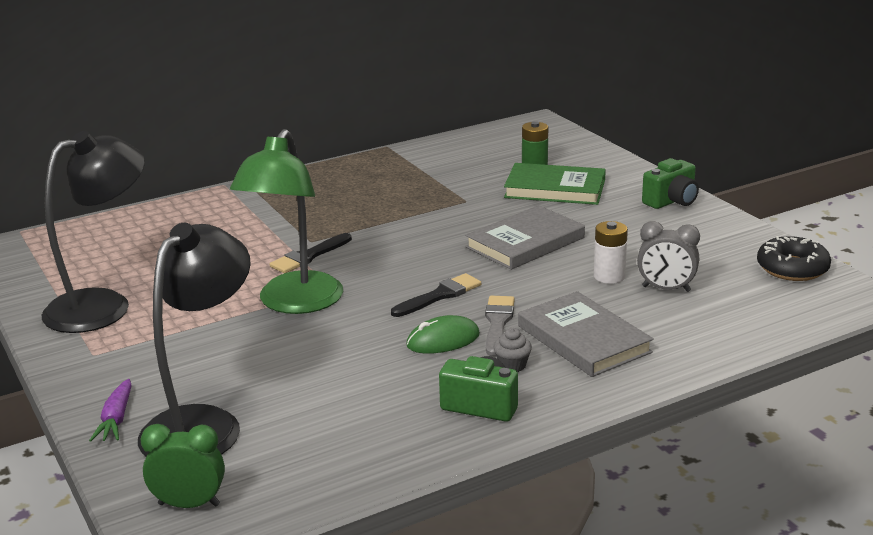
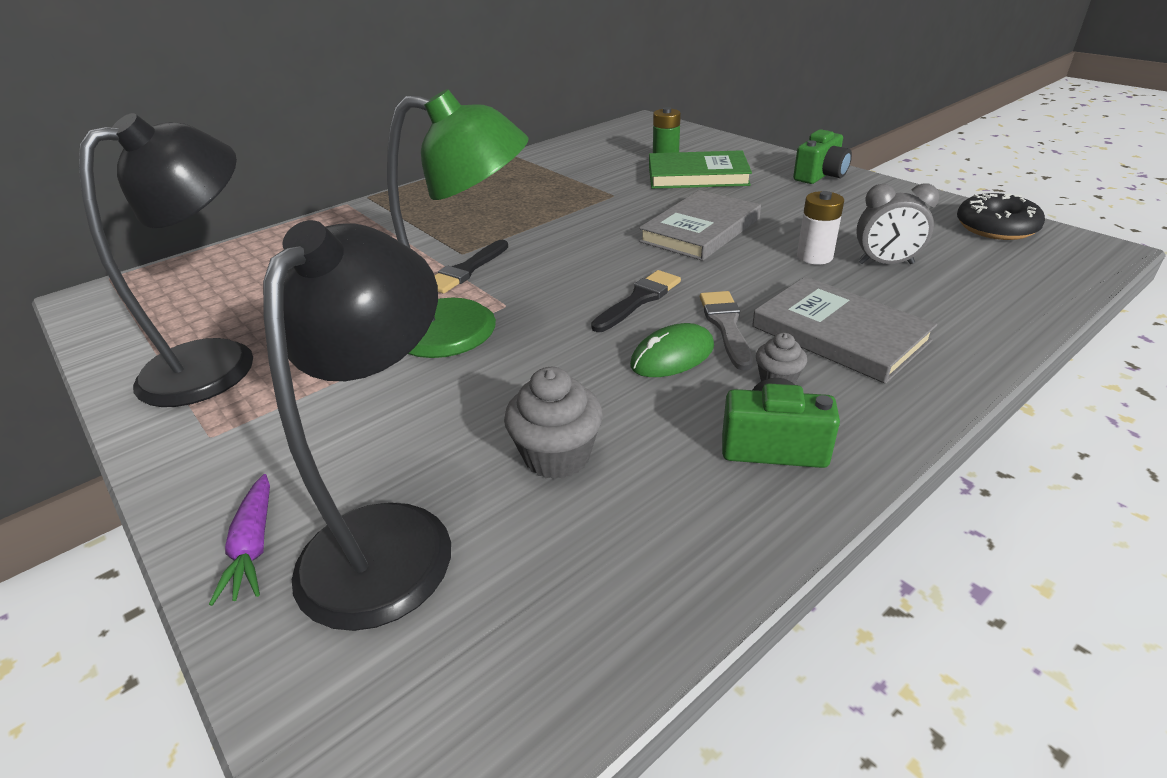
camera: 10 degrees left, 10 degrees up
green clock [141,424,225,508] -> none
green lamp [230,129,343,314] -> green lamp turned 90 degrees counterclockwise [387,89,528,358]
none -> grey cupcake [504,367,603,479]

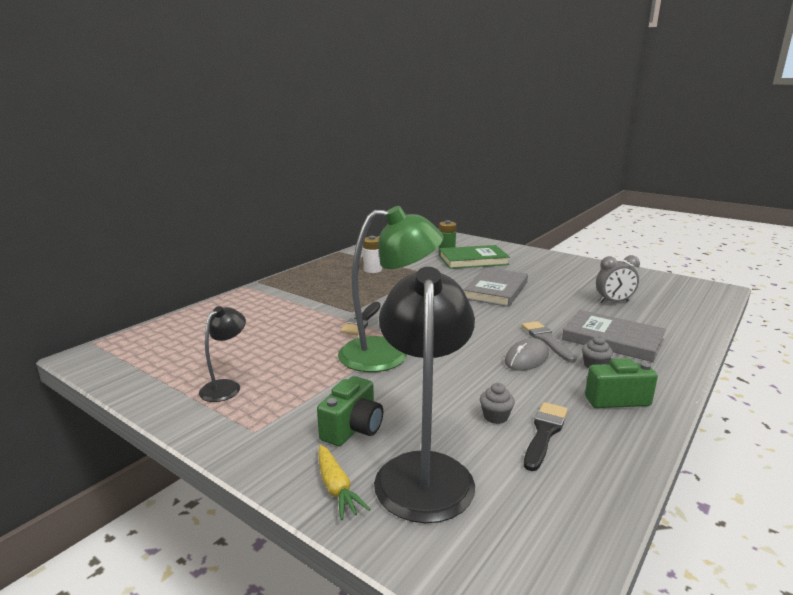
camera: 15 degrees left, 15 degrees down
black lamp [79,113,253,407] -> black lamp [199,306,246,402], size x0.51
purple carrot [209,474,270,606] -> yellow carrot [318,445,370,520]
grey cupcake [504,367,603,479] -> grey cupcake [480,383,515,424], size x0.58
black brush [591,270,681,332] -> black brush moved to [524,402,568,471]
green mouse [630,323,714,377] -> grey mouse [505,338,549,371]
green camera [793,129,852,184] -> green camera moved to [317,376,383,446]
white battery [797,191,844,265] -> white battery moved to [363,236,382,273]
black donut [957,193,1045,240] -> none

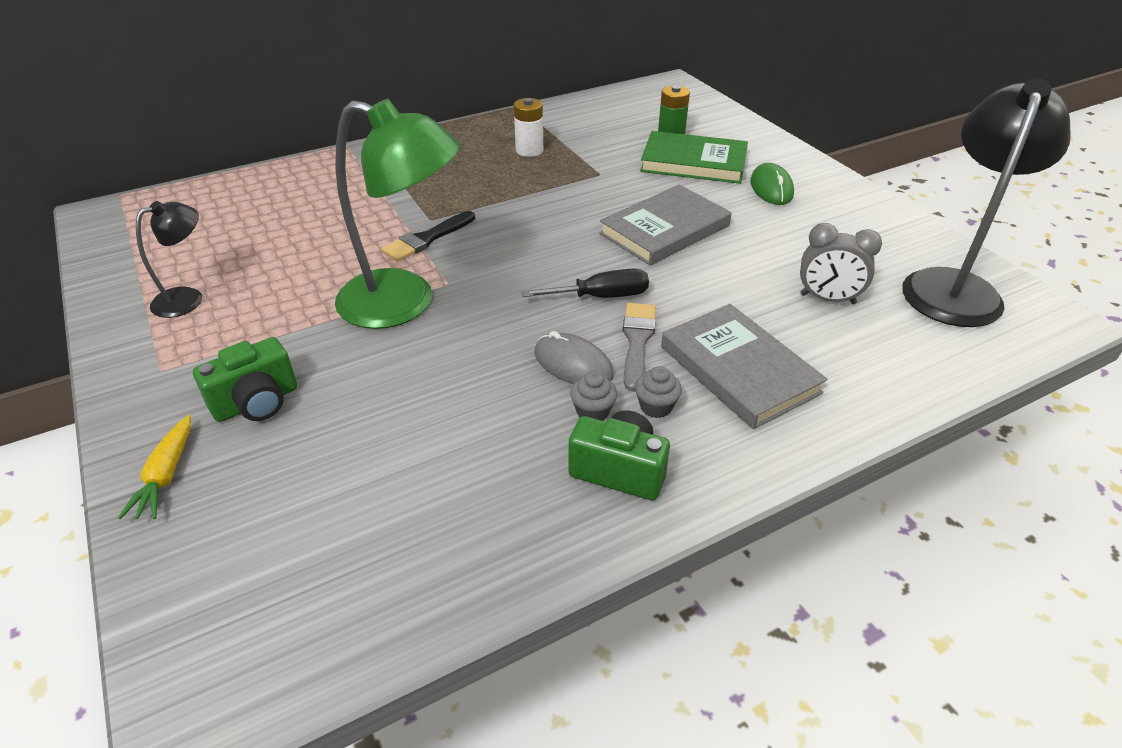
camera: 25 degrees right, 20 degrees up
black lamp [374,267,475,523] -> black lamp moved to [902,78,1071,327]
grey cupcake [480,383,515,424] -> grey cupcake moved to [570,371,617,421]
grey mouse [505,338,549,371] -> grey mouse turned 60 degrees clockwise [534,331,614,384]
black brush [524,402,568,471] -> none
none -> black screwdriver [521,269,649,298]
none -> green mouse [750,163,794,205]

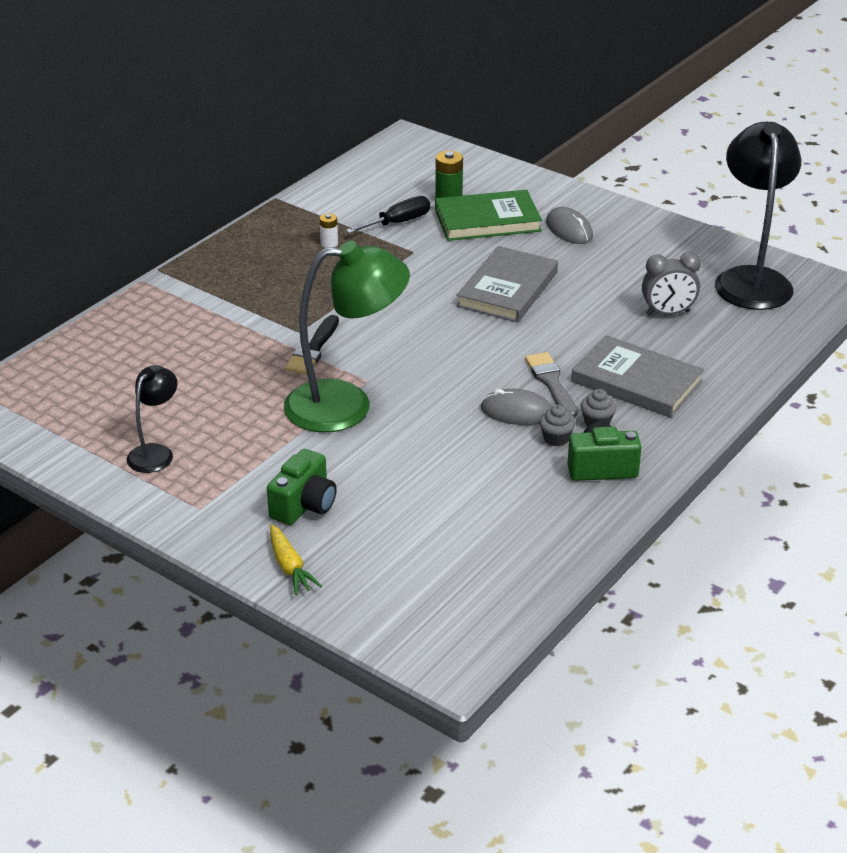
camera: 25 degrees left, 5 degrees down
white battery [514,98,543,157] -> white battery [320,213,338,248], size x0.62
black screwdriver [521,269,649,298] -> black screwdriver moved to [345,196,430,233]
green mouse [750,163,794,205] -> grey mouse [546,207,593,244]

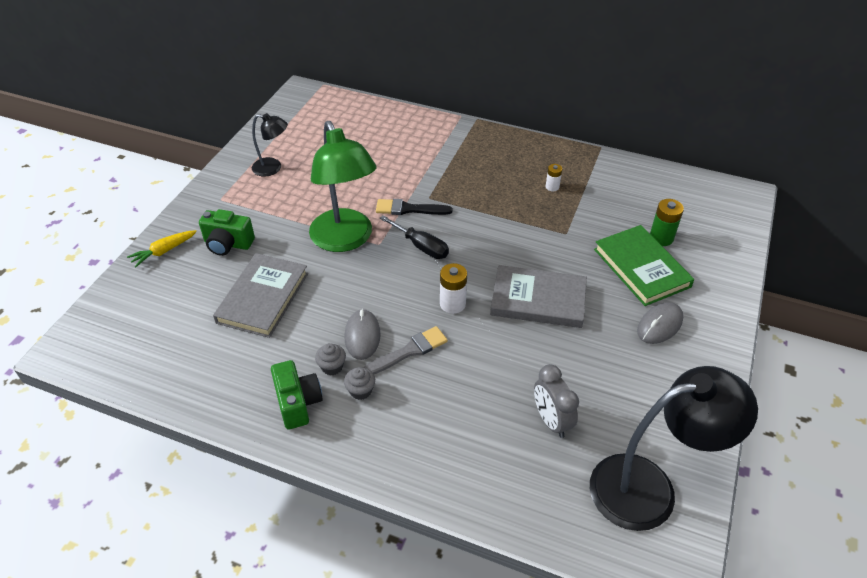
camera: 75 degrees right, 10 degrees up
black screwdriver [345,196,430,233] -> black screwdriver moved to [380,215,449,259]
grey book [571,335,704,418] -> grey book moved to [213,253,308,338]
none -> white battery [440,263,467,314]

